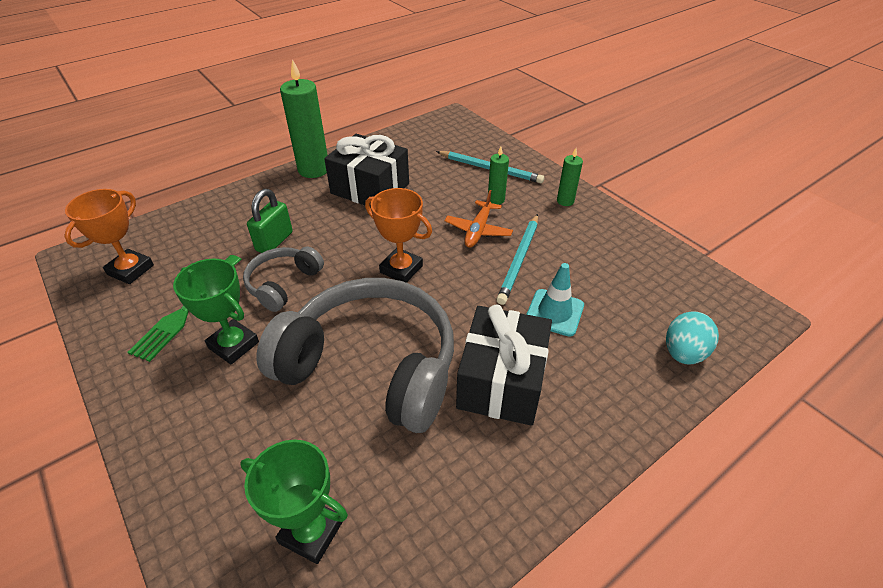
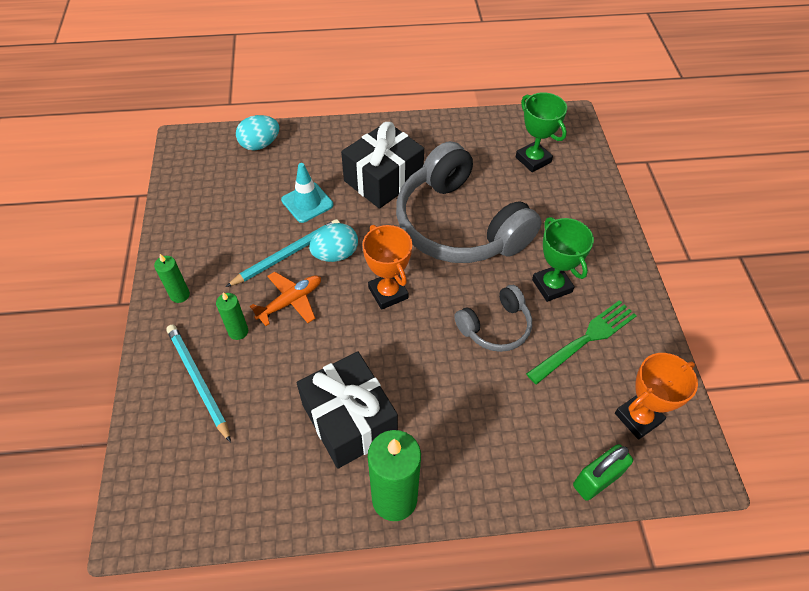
camera: 150 degrees left, 10 degrees up
green padlock [247,189,293,253] -> green padlock moved to [573,444,633,501]
none -> turquoise egg [309,223,358,262]

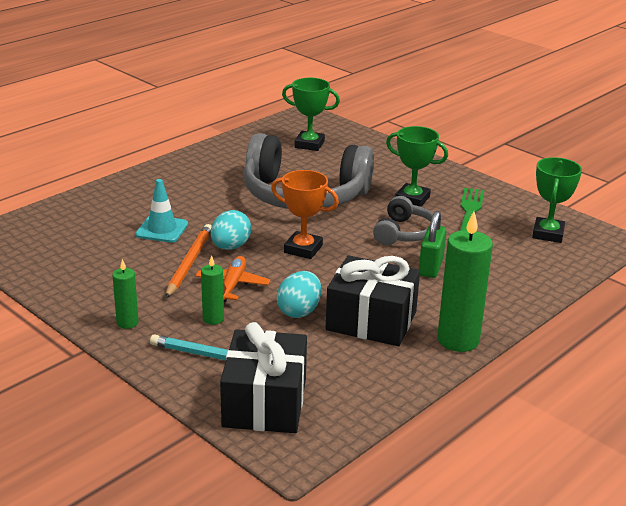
camera: 40 degrees left, 25 degrees down
turquoise pencil [226,219,340,287] -> orange pencil [166,224,212,298]
turquoise egg [236,115,279,151] -> turquoise egg moved to [277,271,321,318]
black gift [341,122,424,209] -> black gift moved to [220,322,307,433]
green padlock [573,444,633,501] -> green padlock moved to [419,211,447,278]
orange trophy [615,353,698,440] -> green trophy [532,157,582,243]

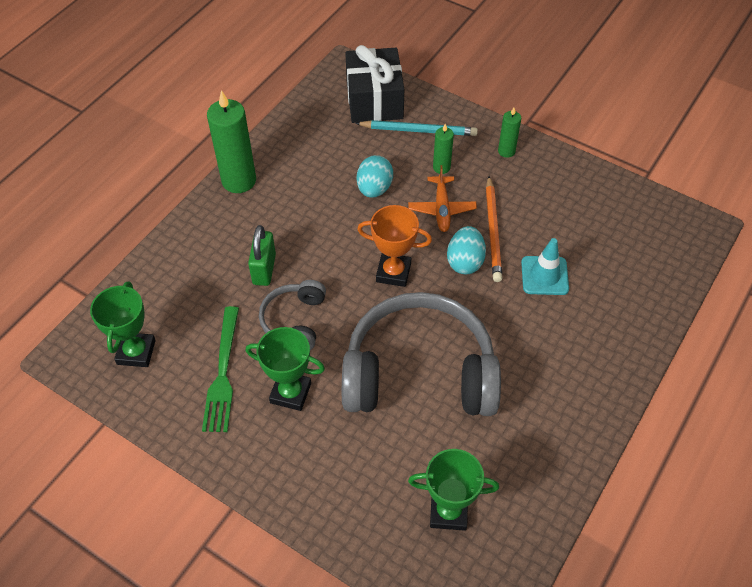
camera: 170 degrees right, 25 degrees up
black gift [326,255,420,346] -> none

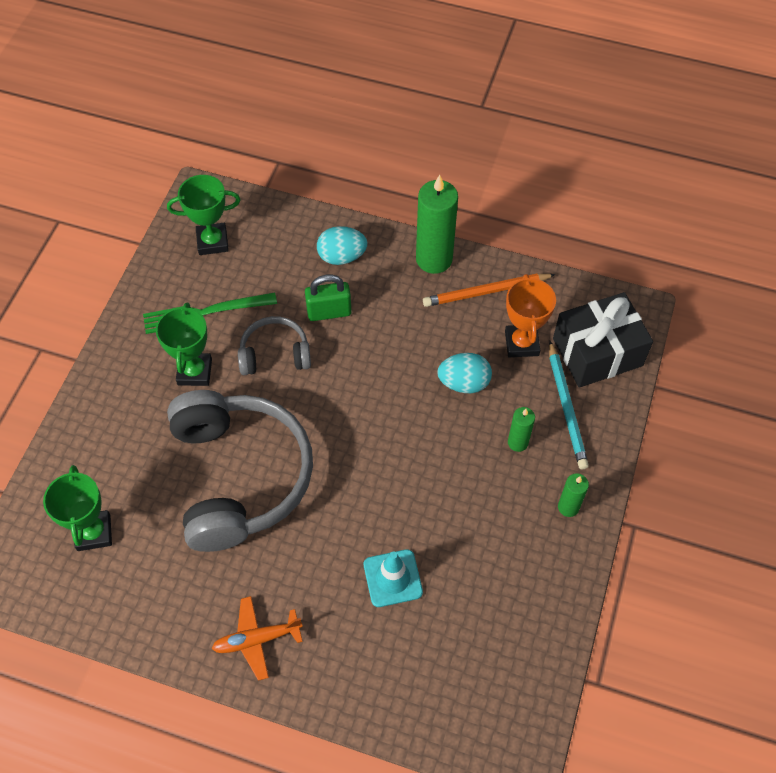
camera: 75 degrees right, 5 degrees up
orange trophy [357,205,432,287] -> orange trophy moved to [505,274,556,357]
orange plane [408,165,477,232] -> orange plane moved to [212,596,303,681]
turquoise egg [447,226,486,274] -> turquoise egg moved to [317,226,367,265]
orange pencil [486,176,503,282] -> orange pencil moved to [423,274,556,307]

